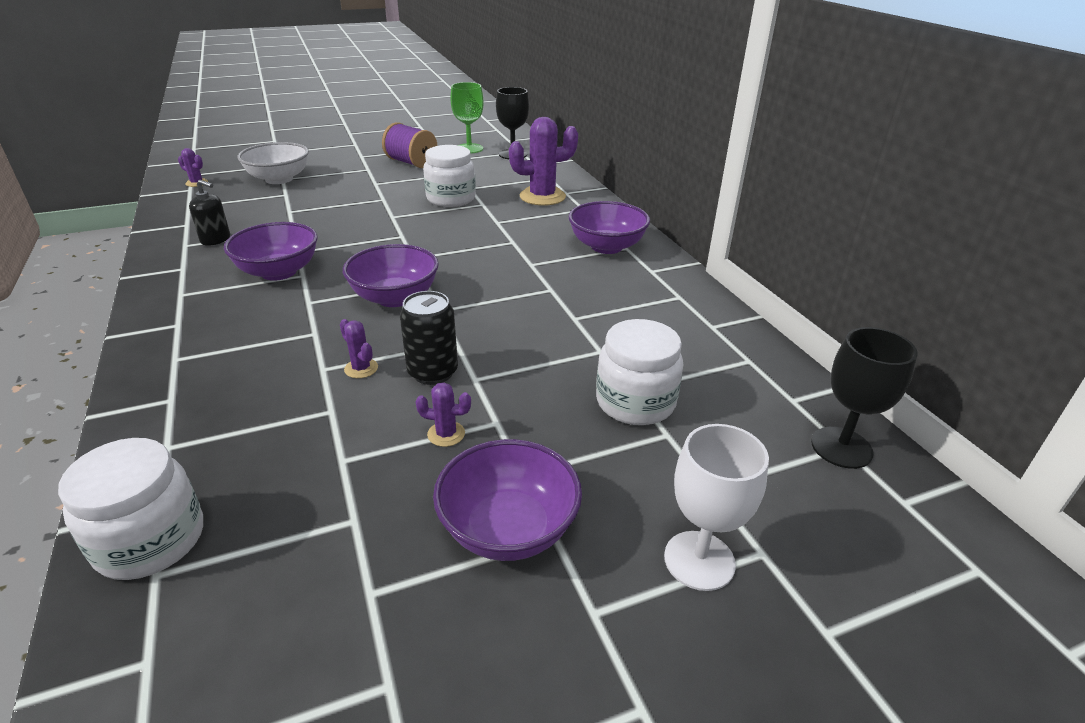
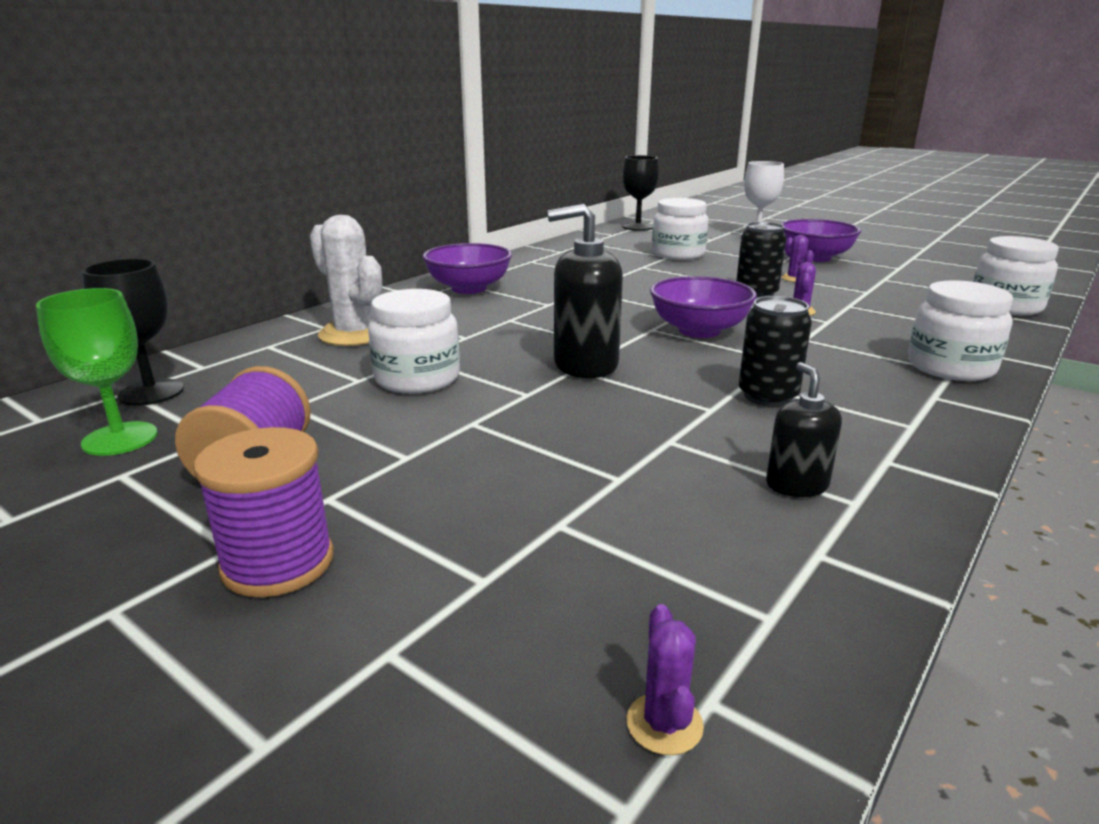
camera: 120 degrees left, 10 degrees down
purple bowl [224,222,318,281] -> black can [739,296,812,407]
white bowl [237,142,309,184] -> none
purple cactus [509,117,578,206] -> white cactus [310,215,383,346]
none -> purple spool [193,427,334,597]
none -> black soap dispenser [547,204,623,378]
none -> white jar [908,280,1013,381]

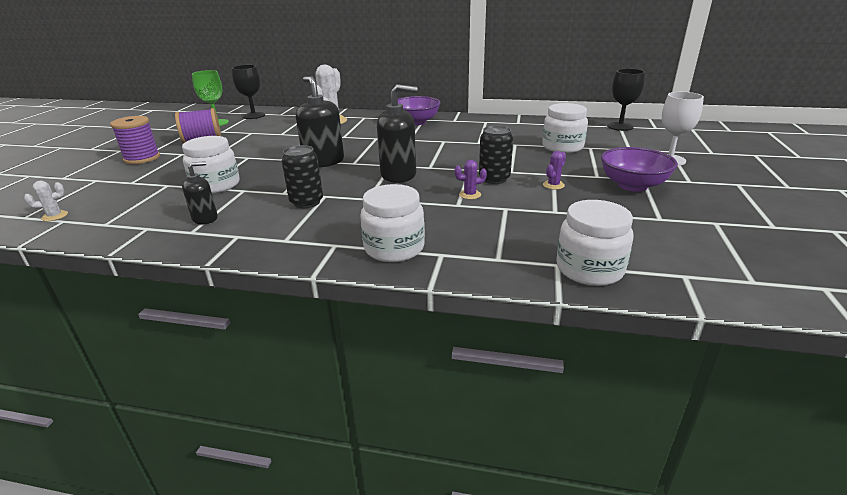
camera: 65 degrees right, 5 degrees up
white jar [368,289,460,394] -> white jar moved to [182,136,240,194]
purple cactus [627,604,704,755] -> white cactus [24,181,68,221]
purple bowl [650,276,757,338] -> black soap dispenser [377,84,417,183]

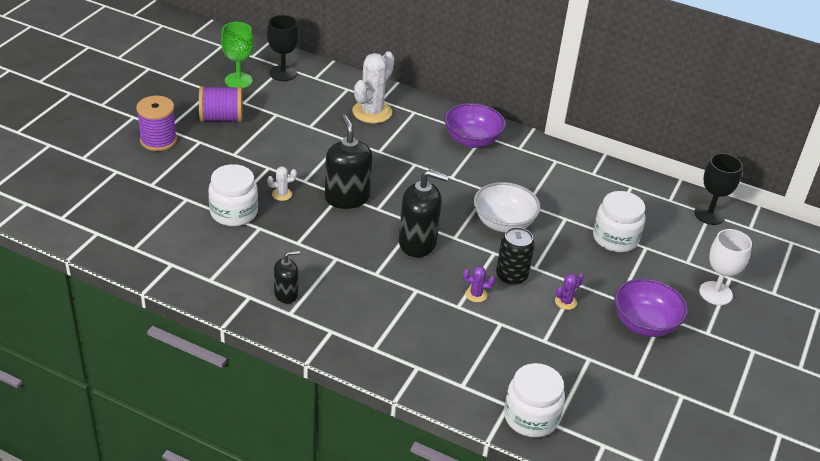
camera: 10 degrees right, 10 degrees up
white cactus [24,181,68,221] -> white cactus moved to [267,167,297,201]
black soap dispenser [182,161,218,224] -> black soap dispenser moved to [274,251,300,304]
black can [282,145,323,208] -> none
white jar [360,184,425,262] -> none
none -> white bowl [474,182,540,232]

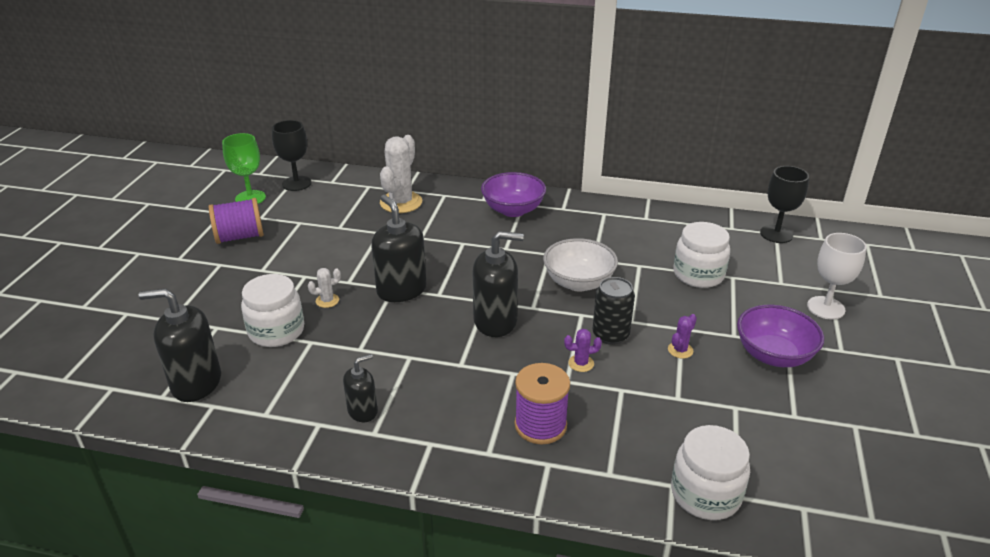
camera: 10 degrees left, 5 degrees down
purple spool [136,96,177,151] -> purple spool moved to [515,363,570,444]
none -> black soap dispenser [139,289,221,402]

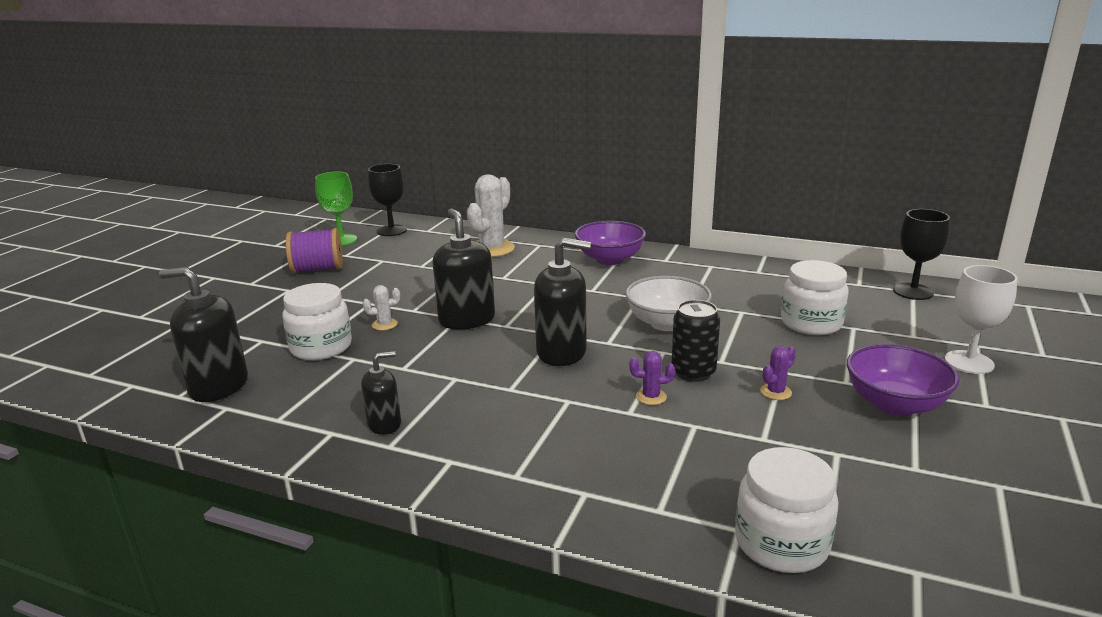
camera: 10 degrees right, 10 degrees down
purple spool [515,363,570,444] -> none

